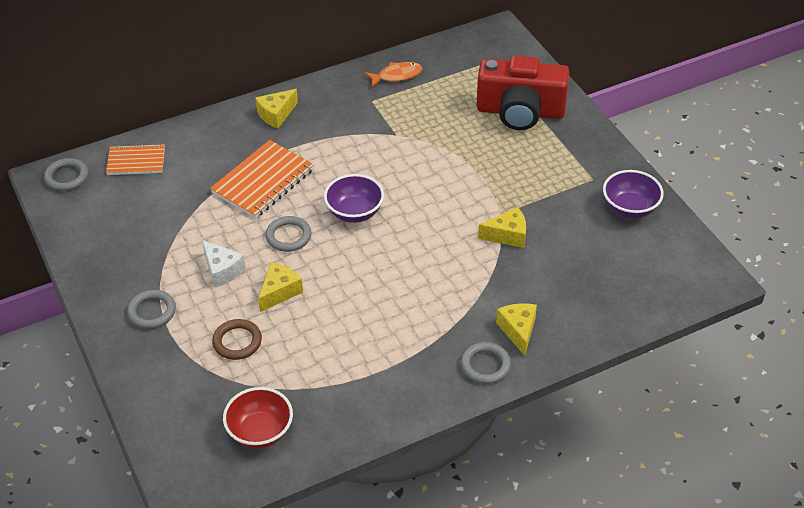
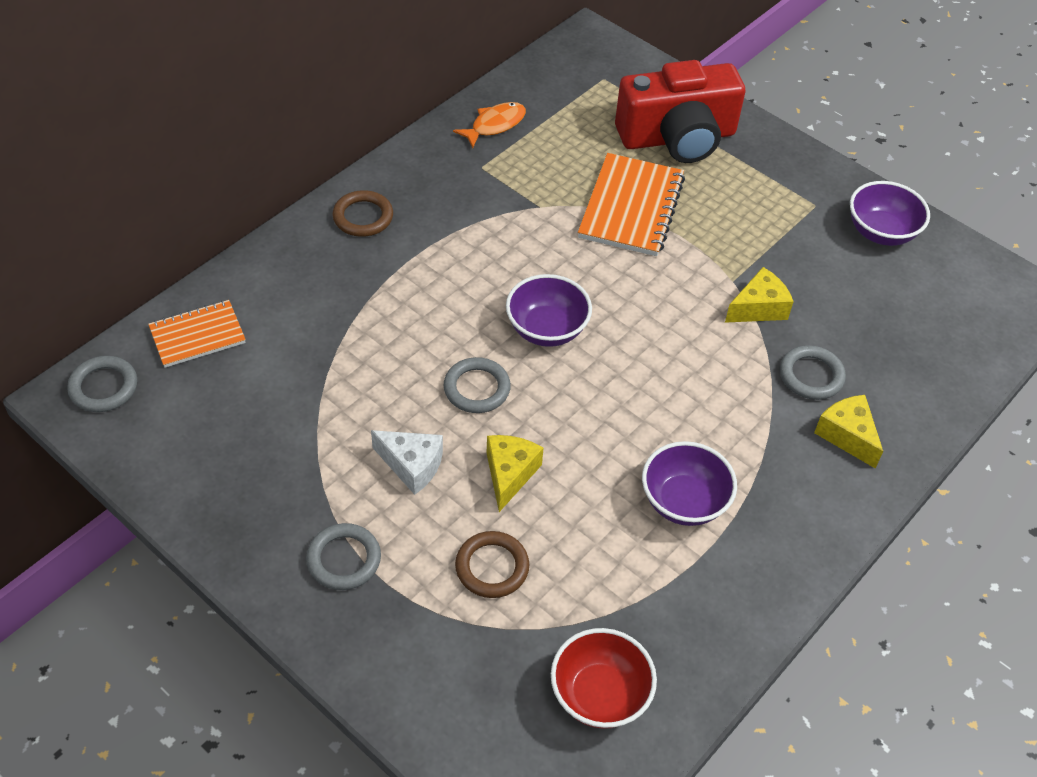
camera: 25 degrees left, 5 degrees up
orange notebook [210,140,314,218] -> orange notebook moved to [578,153,685,256]
yellow cheese [255,89,298,129] -> brown ring [332,190,393,237]
grey ring [461,342,511,384] -> grey ring moved to [780,345,846,400]
none -> purple bowl [642,441,737,526]

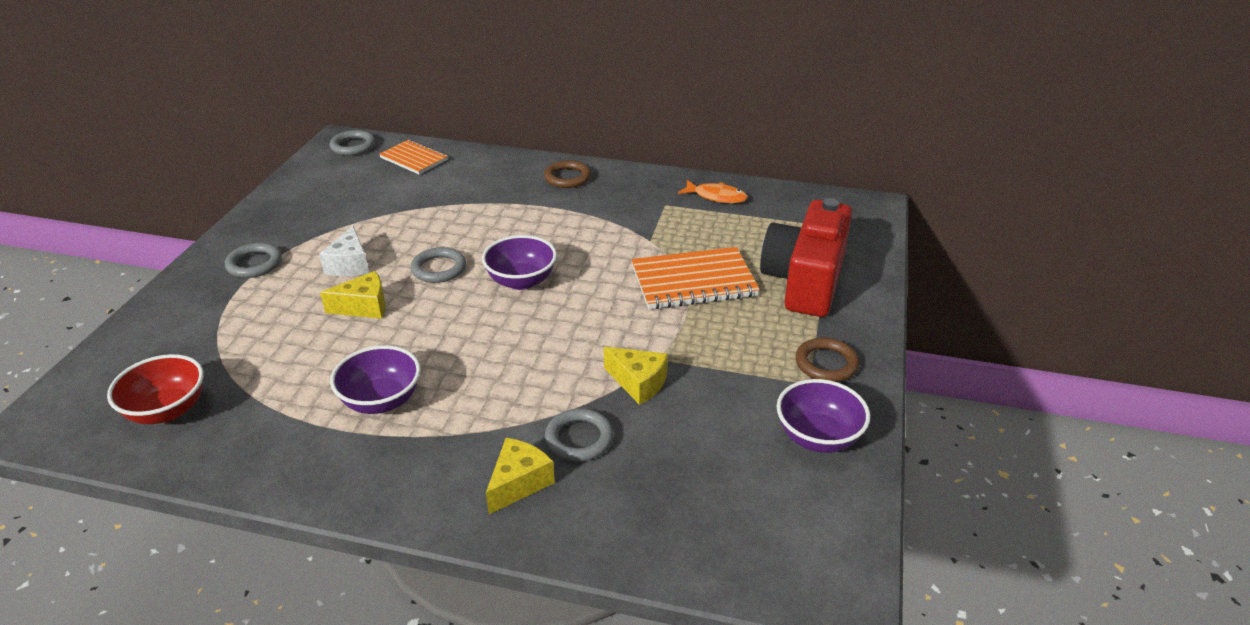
camera: 65 degrees right, 15 degrees down
brown ring [455,531,529,598] -> brown ring moved to [796,338,859,382]
red camera [615,60,746,163] -> red camera turned 60 degrees clockwise [760,198,852,317]

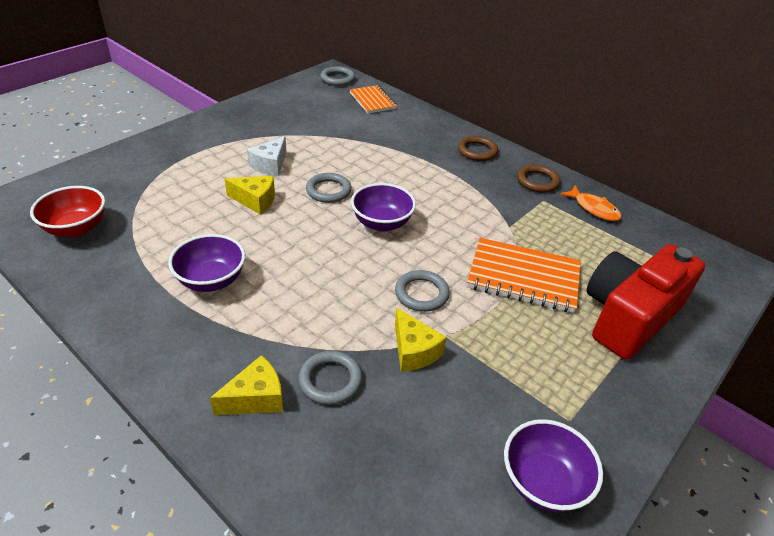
camera: 25 degrees right, 5 degrees up
grey ring [225,243,282,278] -> grey ring moved to [395,270,450,312]
brown ring [796,338,859,382] -> brown ring moved to [517,164,560,193]

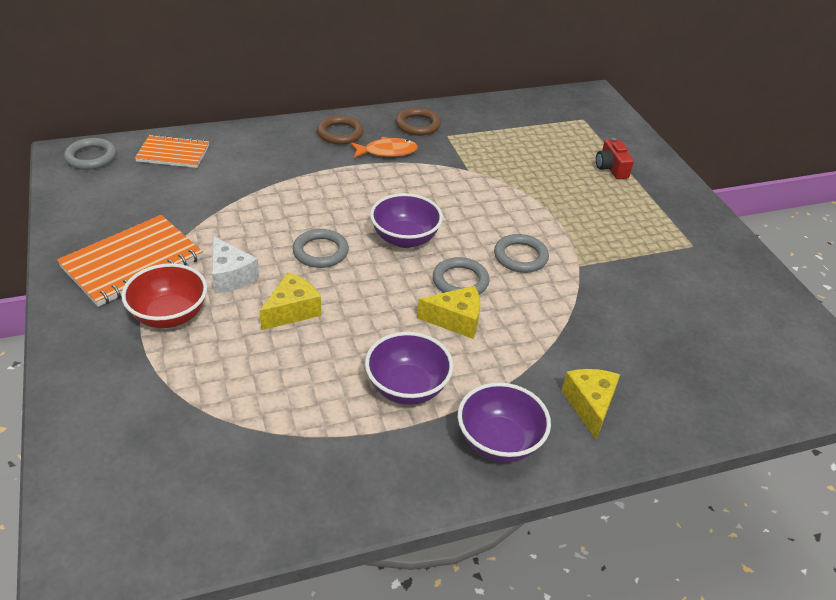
camera: 60 degrees left, 0 degrees up
red bowl [30,186,105,237] -> red bowl moved to [121,263,207,328]
grey ring [299,351,362,405] -> grey ring moved to [433,257,490,295]
yellow cheese [395,308,447,372] -> yellow cheese moved to [417,286,480,339]
orange notebook [467,238,581,313] -> orange notebook moved to [57,215,203,307]
purple bowl [504,419,603,512] -> purple bowl moved to [458,382,551,463]
orange fish [560,185,622,221] -> orange fish moved to [351,137,418,158]
red camera [586,244,705,360] -> red camera [596,137,634,179], size x0.42

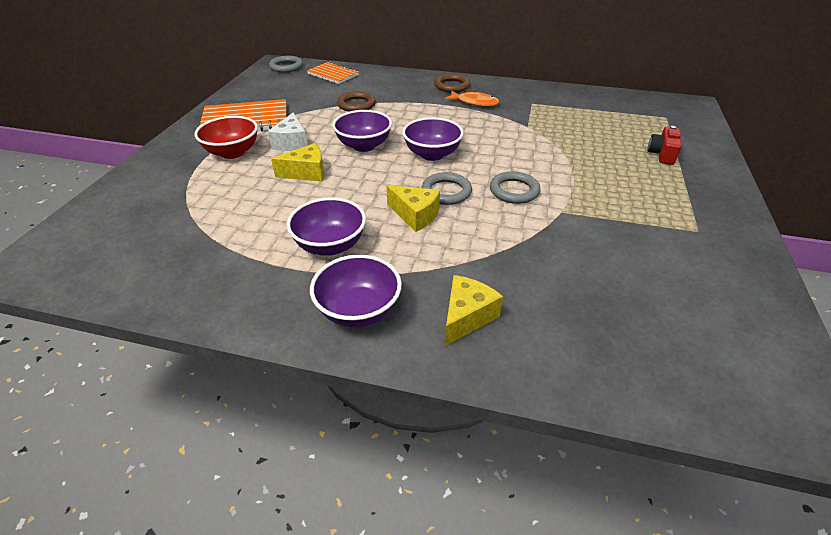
camera: 35 degrees right, 0 degrees up
grey ring [293,229,349,268] -> purple bowl [332,110,392,152]
brown ring [396,108,441,136] -> brown ring moved to [337,91,376,112]

